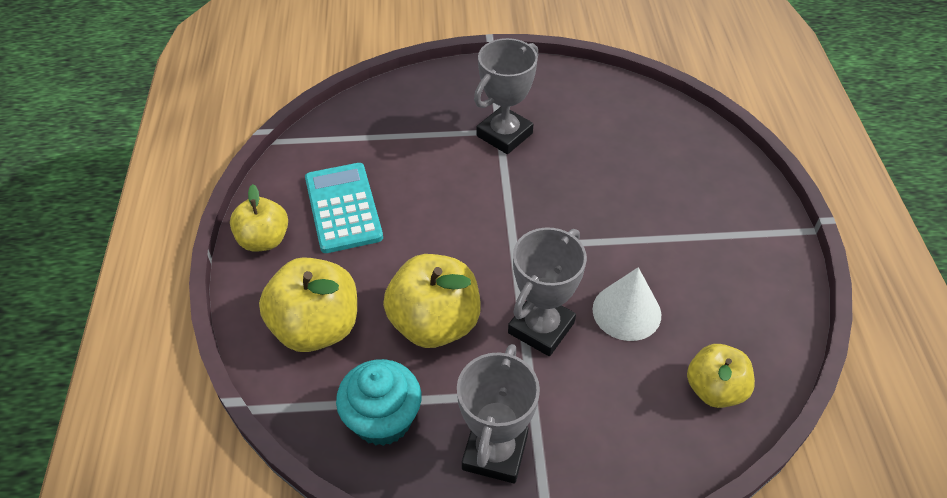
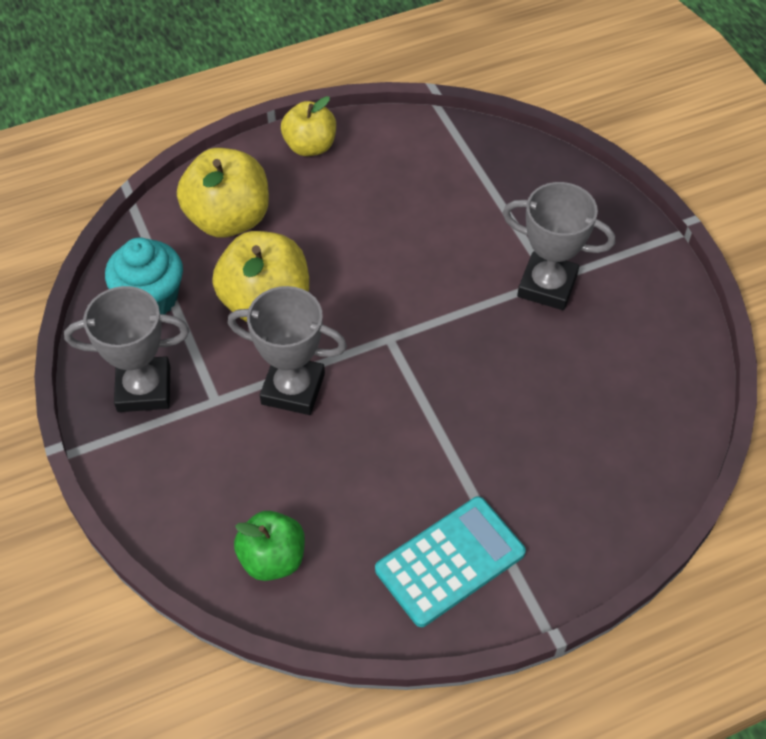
camera: 70 degrees right, 5 degrees up
turquoise calculator [305,163,383,253] -> turquoise calculator moved to [375,496,526,627]
white cone [592,267,661,341] -> none
yellow apple [687,344,755,408] -> green apple [234,511,305,581]

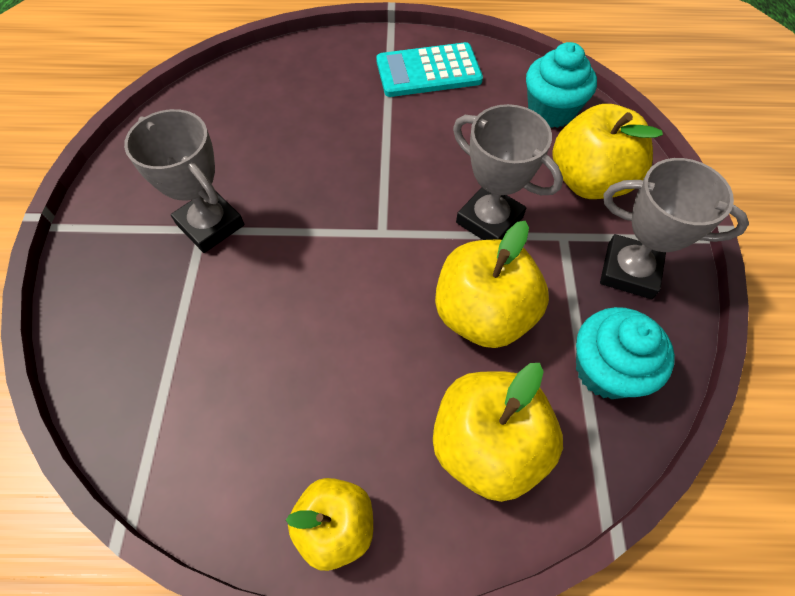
camera: 155 degrees left, 5 degrees up
green apple [234,511,305,581] -> turquoise cupcake [526,42,597,128]
none -> yellow apple [552,104,663,199]

